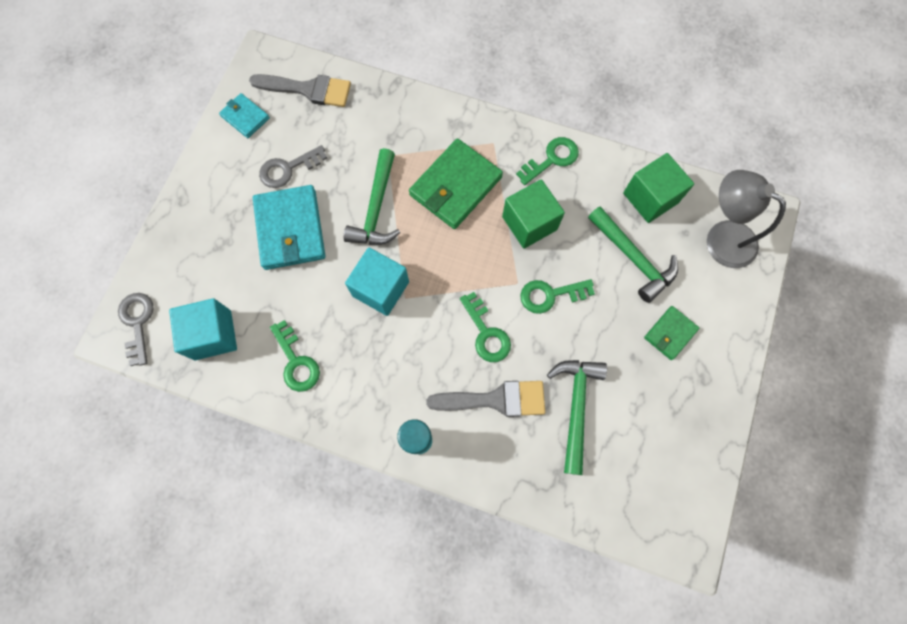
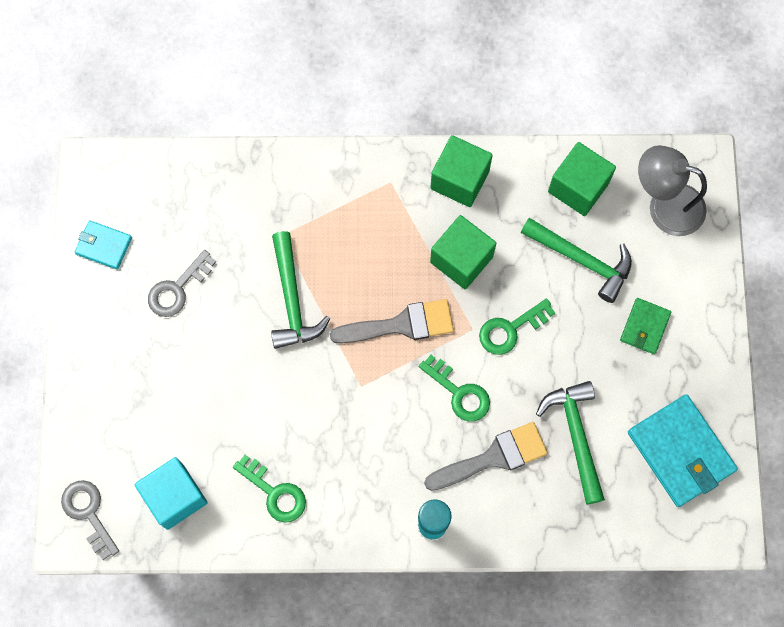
camera: 20 degrees left, 0 degrees up
grey brush [249,74,351,107] -> grey brush moved to [330,299,454,343]
turquoise wallet [253,185,325,270] -> turquoise wallet moved to [628,394,738,507]
turquoise cube [345,248,409,316] -> none
green wallet [409,139,503,229] -> none
green key [516,137,579,185] -> green cube [430,135,493,207]

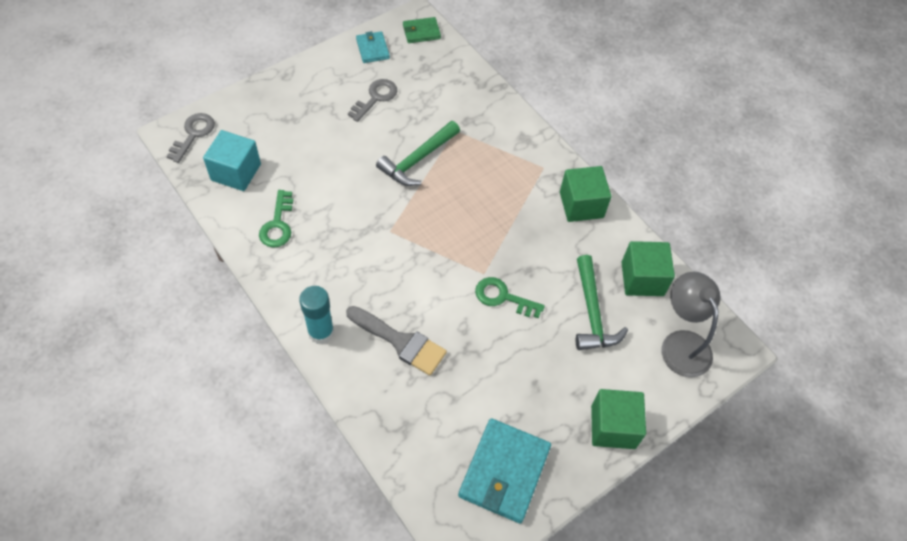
camera: 50 degrees right, 15 degrees down
grey key [148,250,216,317] -> grey key turned 120 degrees clockwise [348,79,397,122]
grey brush [330,299,454,343] -> none
green key [419,355,490,422] -> none
green cube [430,215,496,289] -> green cube moved to [591,389,646,449]
green hammer [536,381,605,504] -> none
green wallet [620,298,671,354] -> green wallet moved to [403,17,441,43]

